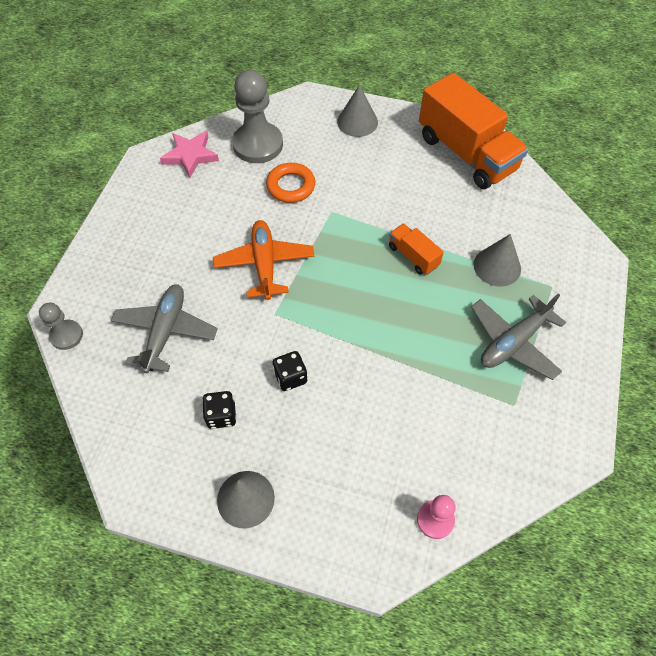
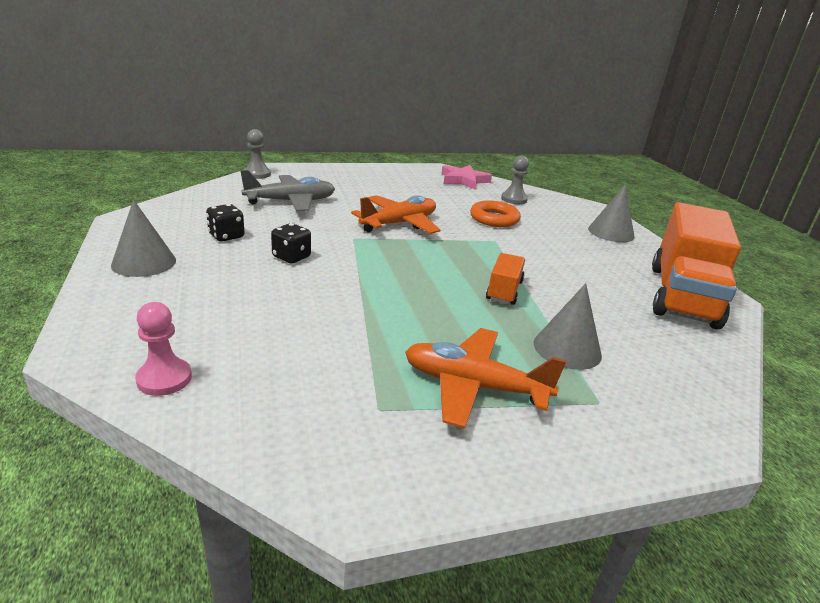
camera: 55 degrees right, 30 degrees down
grey pawn [232,70,283,163] -> grey pawn [501,155,529,204], size x0.53
grey plane [471,293,566,380] -> orange plane [405,328,566,429]

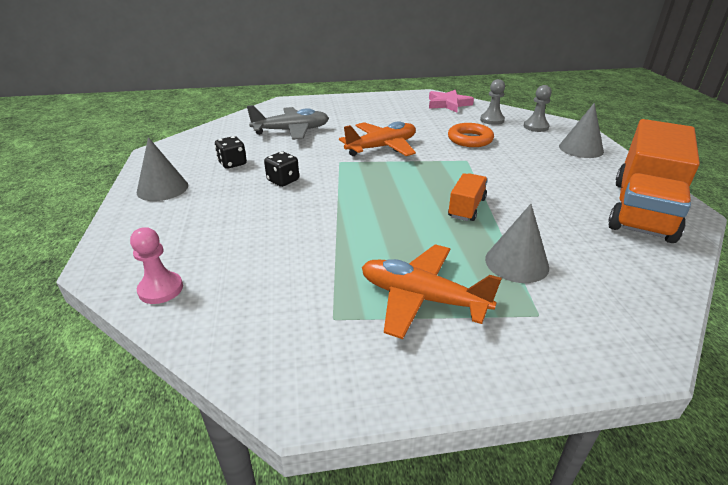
camera: 10 degrees right, 5 degrees up
grey pawn [244,129,271,179] -> grey pawn moved to [524,85,552,132]

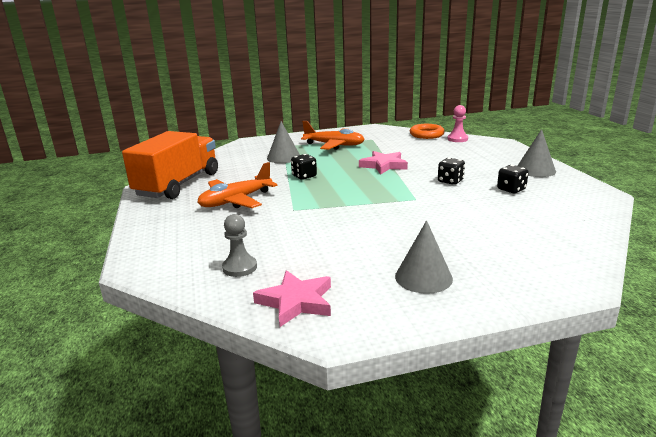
camera: 175 degrees right, 10 degrees down
grey plane [247,105,329,140] -> none
orange plane [339,121,416,156] -> orange plane moved to [197,162,278,208]
orange ring [448,123,494,147] -> orange ring moved to [410,124,445,139]
orange truck [448,173,488,221] -> black dice [291,154,317,180]
grey pawn [524,85,552,132] -> none
grey cone [559,103,604,158] -> grey cone moved to [395,220,453,294]
none -> pink star [359,151,408,175]

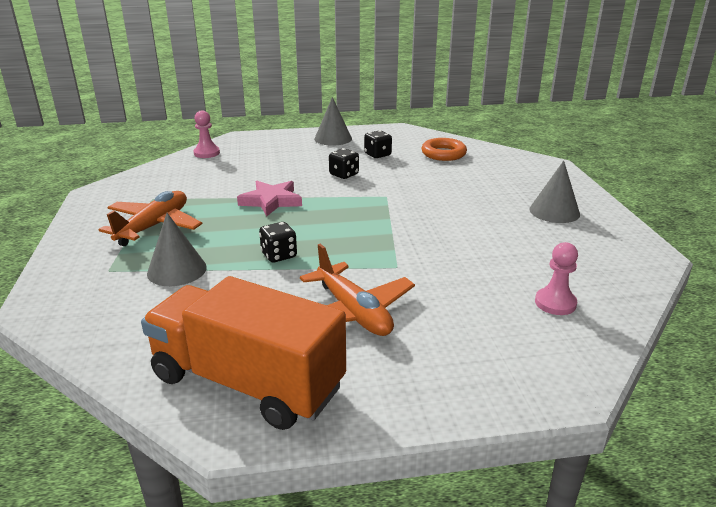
camera: 85 degrees left, 5 degrees up
grey pawn [222,214,257,277] -> pink pawn [535,242,578,315]
pink star [253,270,331,327] -> none
orange ring [410,124,445,139] -> orange ring moved to [421,138,467,161]

